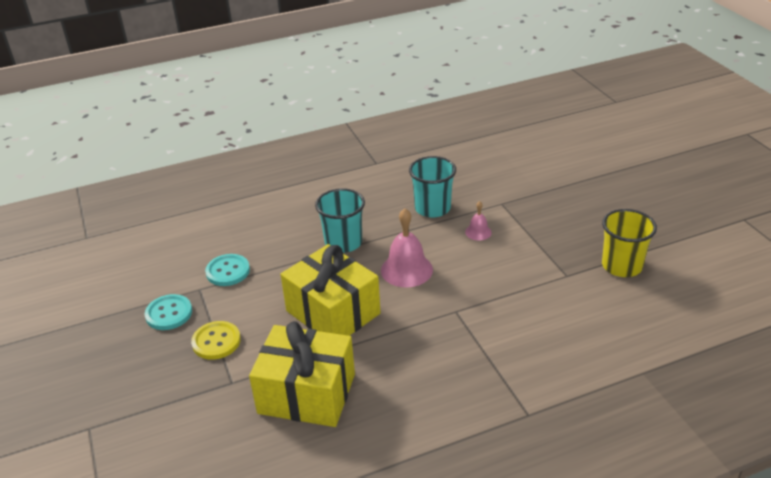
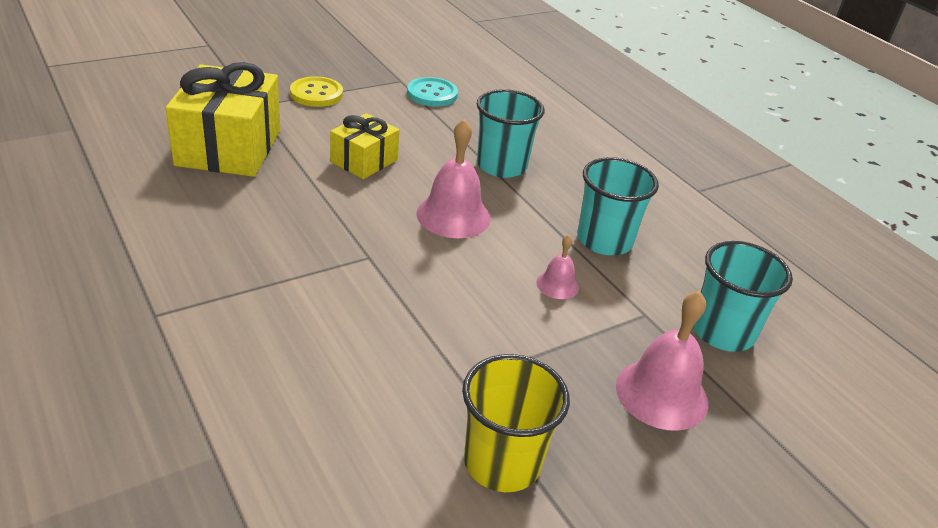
camera: 75 degrees right, 0 degrees up
turquoise button [145,294,192,330] -> none
yellow gift [281,244,381,336] -> yellow gift [330,113,399,179], size x0.56
none -> pink bell [616,291,708,431]
none -> turquoise cup [693,241,793,352]

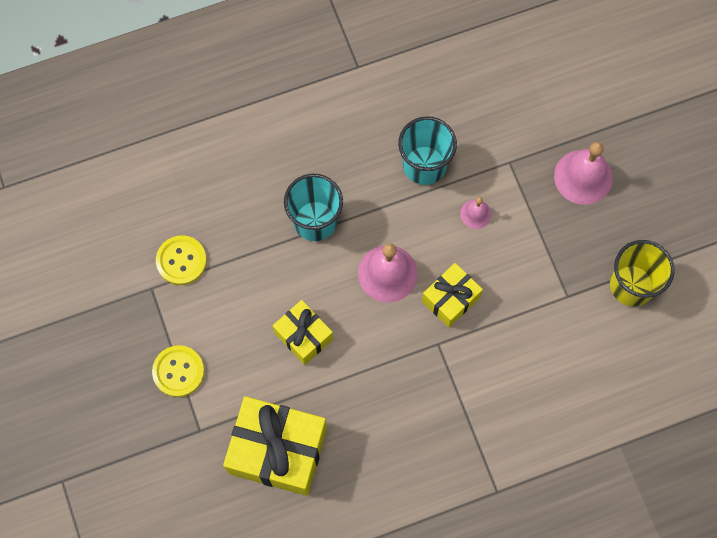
camera: 75 degrees left, 35 degrees up
turquoise button [407,77,458,107] -> yellow button [156,235,207,285]
turquoise cup [693,241,793,352] -> none
none -> yellow gift [422,263,483,328]

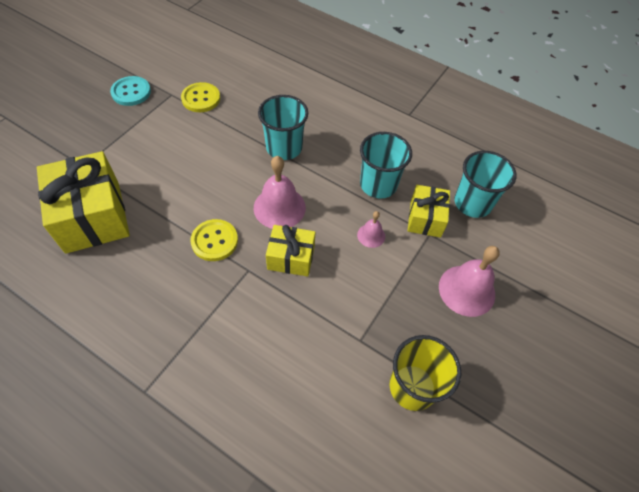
camera: 50 degrees right, 15 degrees down
yellow button [152,345,205,397] -> yellow button moved to [190,219,238,261]
yellow gift [273,300,333,365] -> yellow gift moved to [407,185,450,238]
none -> turquoise button [110,76,151,106]
none -> turquoise cup [454,151,517,218]

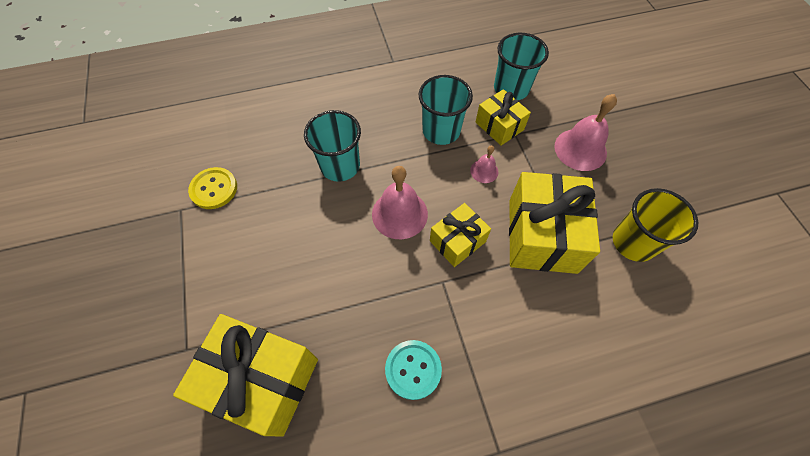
camera: 45 degrees left, 5 degrees up
turquoise button [110,76,151,106] -> turquoise button moved to [385,340,442,400]
yellow button [190,219,238,261] -> none
none -> yellow gift [509,172,600,274]

